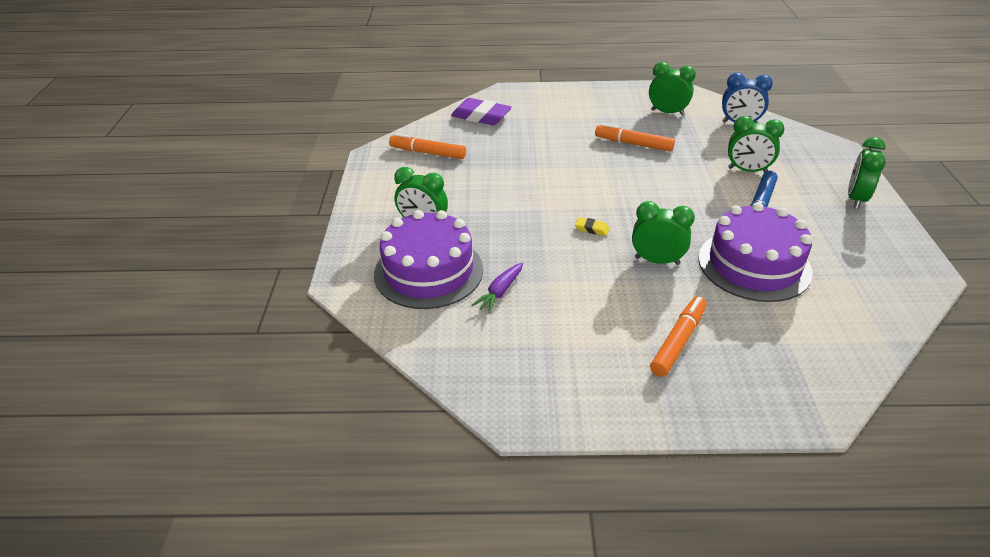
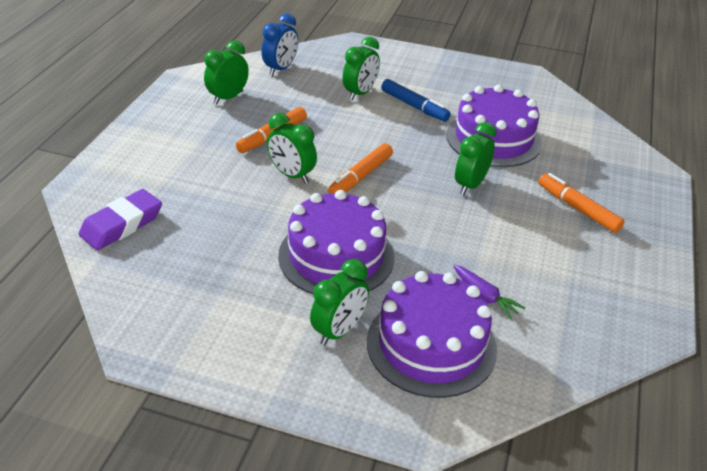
camera: 75 degrees left, 0 degrees up
orange marker [389,133,466,159] -> orange marker moved to [328,143,393,194]
yellow eraser [575,217,610,236] -> none
green clock [848,137,886,209] -> green clock moved to [267,113,317,184]
none -> purple cake [278,190,394,294]

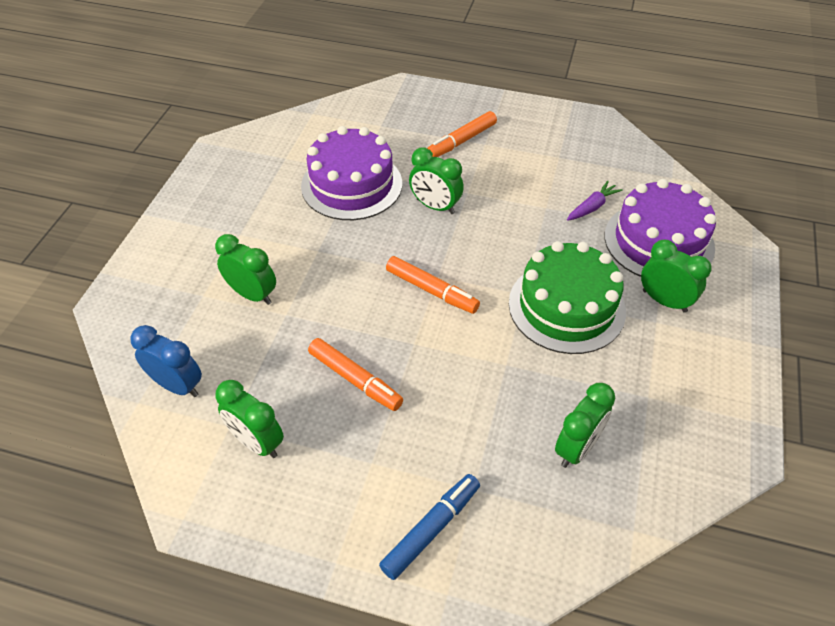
camera: 90 degrees left, 10 degrees up
purple eraser [79,189,162,250] -> none
green clock [267,113,317,184] -> green clock moved to [555,383,615,468]
purple cake [278,190,394,294] -> green cake [509,241,626,354]
blue marker [381,79,451,122] -> blue marker moved to [379,474,480,580]

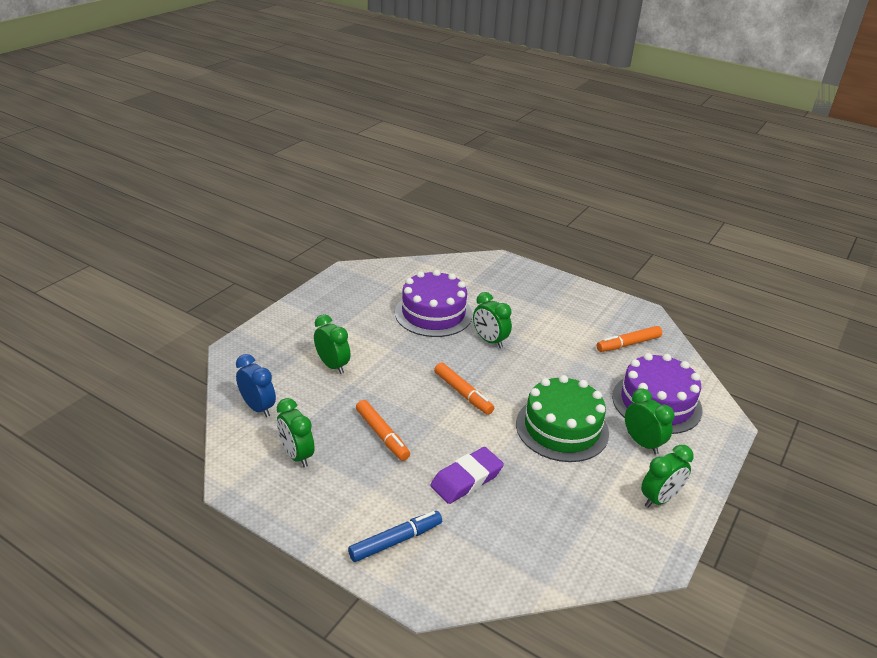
camera: 15 degrees right, 15 degrees down
orange marker [427,111,497,157] -> orange marker moved to [597,326,662,352]
green clock [555,383,615,468] -> green clock moved to [641,445,694,508]
purple carrot [567,181,623,221] -> none
none -> purple eraser [430,447,504,504]

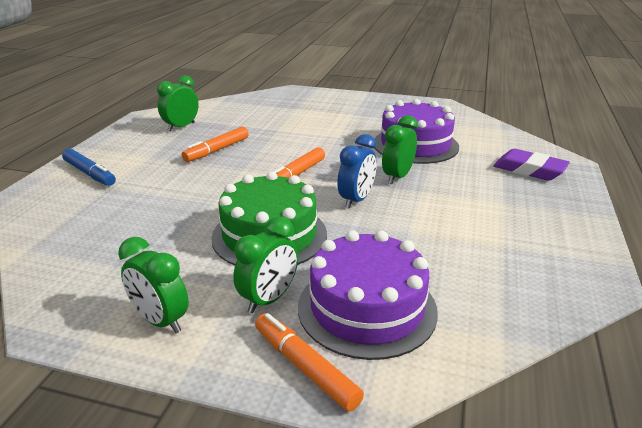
camera: 75 degrees right, 5 degrees down
blue clock [236,354,276,417] -> blue clock moved to [337,134,377,209]
green clock [314,314,350,374] -> none
purple eraser [430,447,504,504] -> purple eraser moved to [494,149,570,181]
orange marker [597,326,662,352] -> orange marker moved to [255,313,364,412]

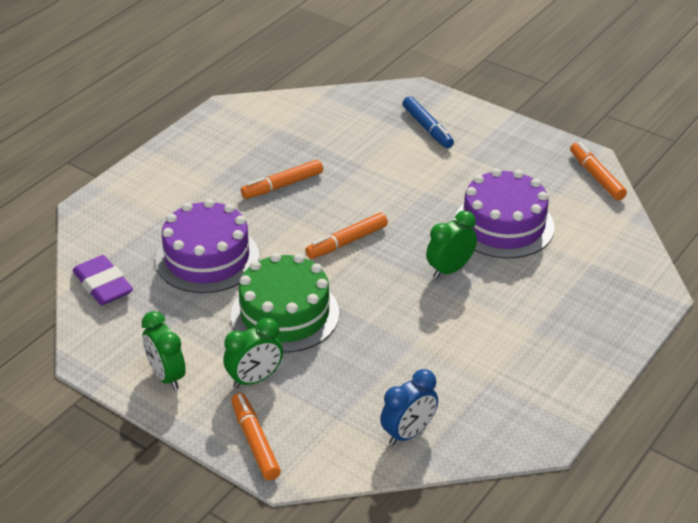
camera: 20 degrees right, 10 degrees up
blue marker [62,149,116,186] -> blue marker moved to [402,96,454,148]
green clock [157,75,199,132] -> none
purple cake [298,230,438,360] -> purple cake moved to [155,199,259,293]
blue clock [337,134,377,209] -> blue clock moved to [380,369,438,445]
purple eraser [494,149,570,181] -> purple eraser moved to [73,255,133,305]
none -> orange marker [570,142,627,200]

